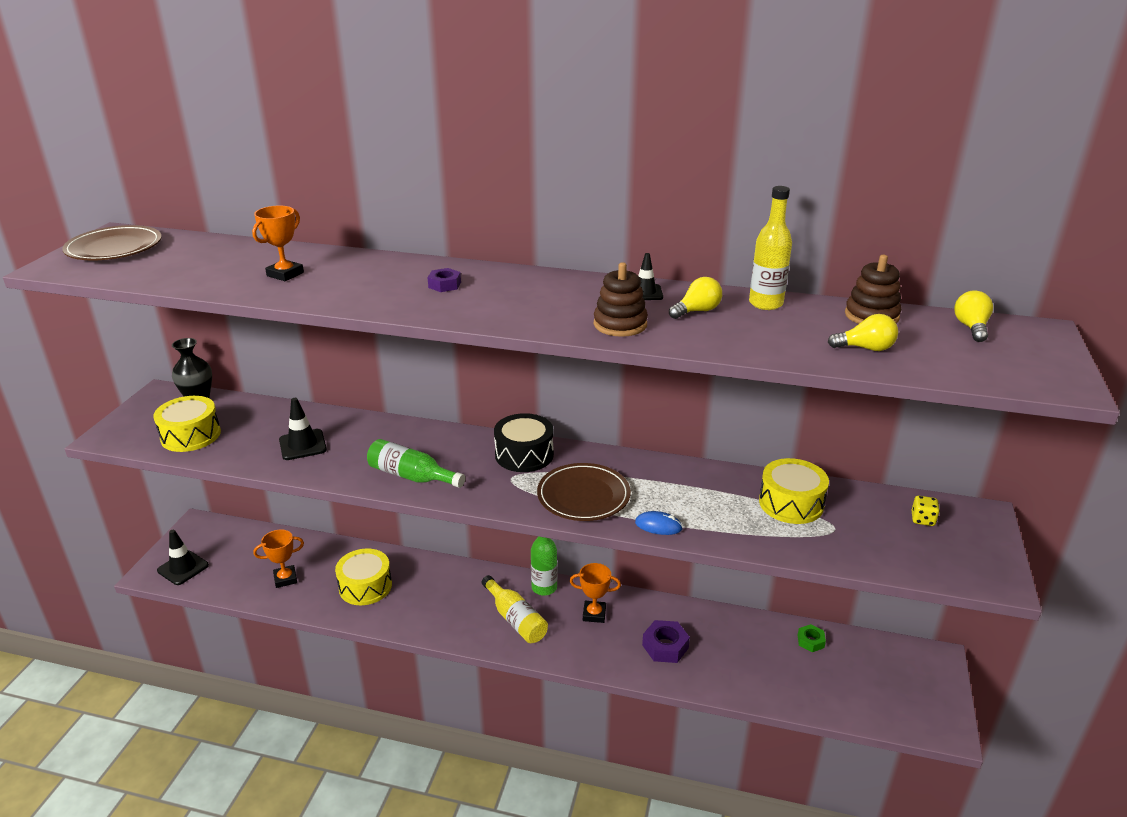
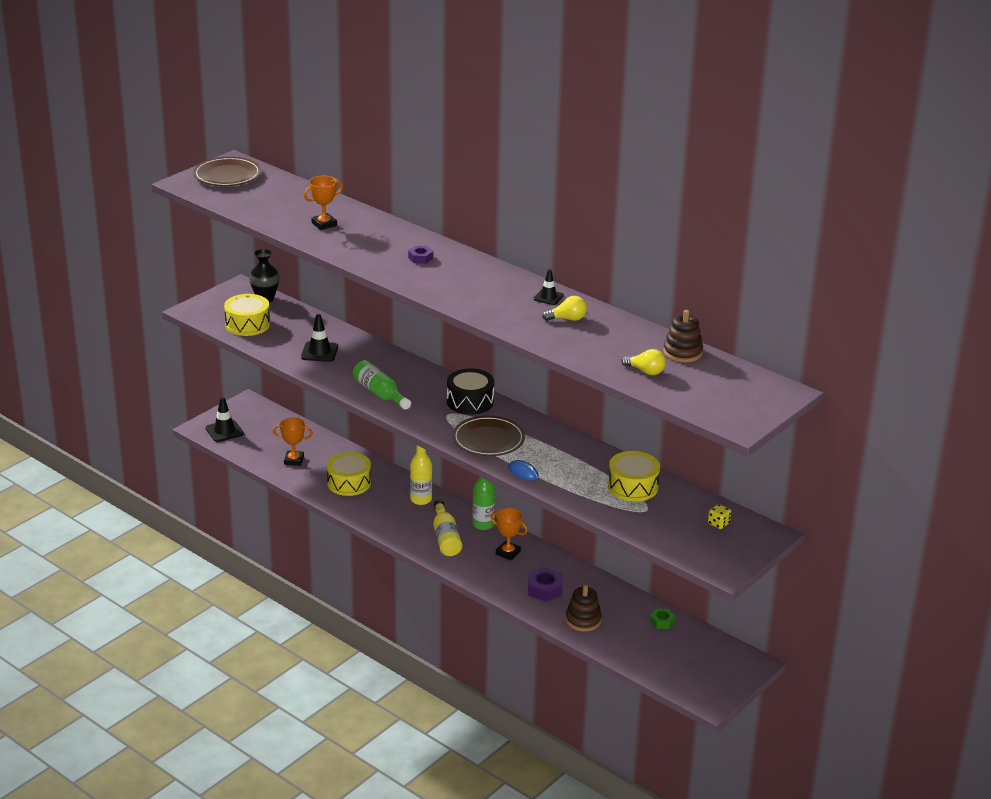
camera: 25 degrees right, 0 degrees up
brown stacking toy [594,262,648,337] -> brown stacking toy moved to [566,584,602,632]
yellow bottle [749,186,792,310] -> yellow bottle moved to [410,446,432,505]
yellow light bulb [954,290,993,342] -> none

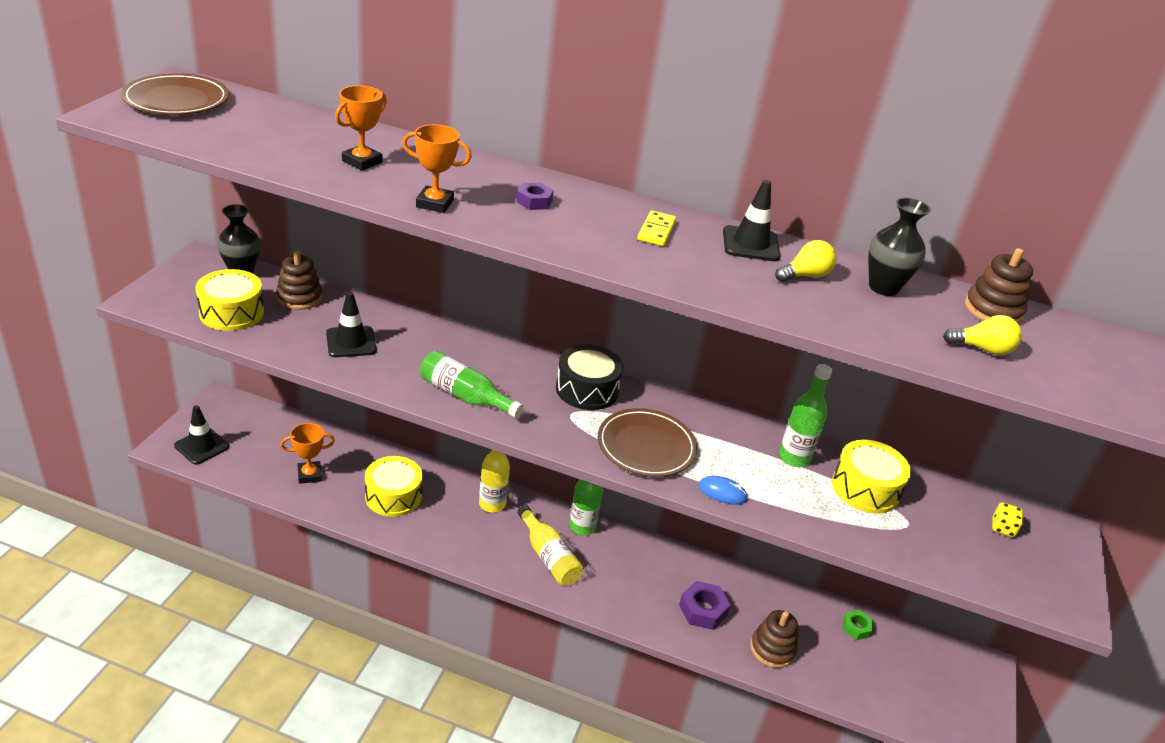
camera: 25 degrees left, 5 degrees up
orange trophy [491,508,528,561] -> orange trophy moved to [402,124,471,213]
black traffic cone [533,269,564,305] -> black traffic cone [723,180,781,261], size x1.52
none -> brown stacking toy [276,250,322,310]
none -> yellow domino [638,210,676,246]
none -> green bottle [779,364,832,467]
none -> black vase [868,198,931,296]

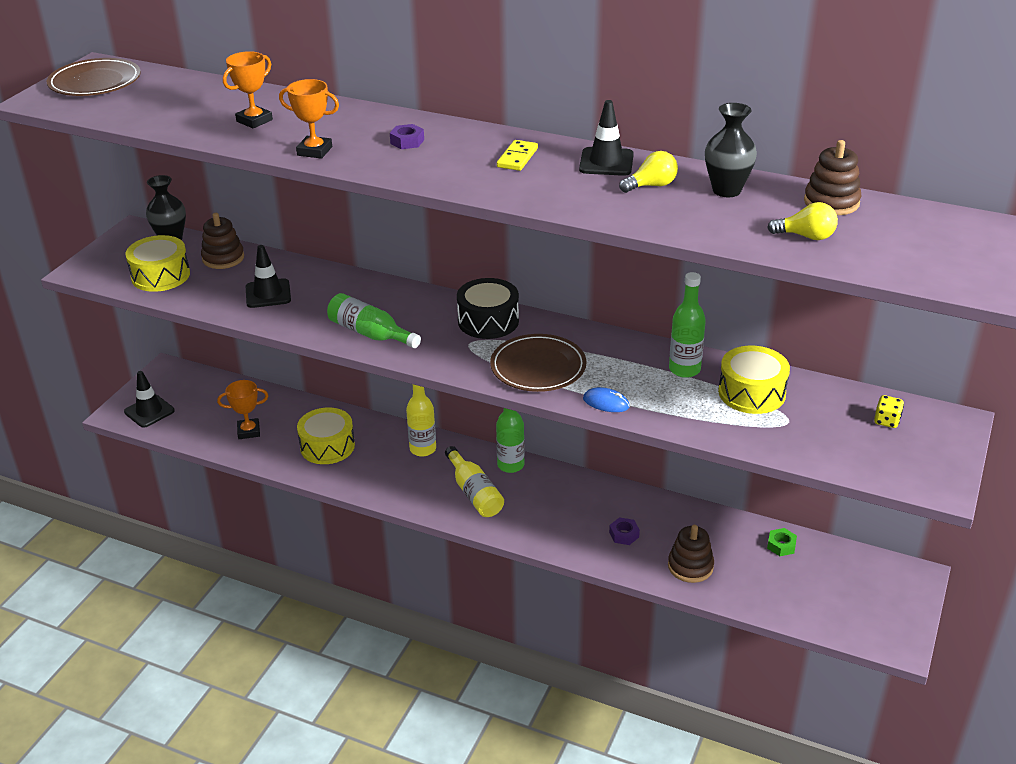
camera: 10 degrees right, 0 degrees up
purple nut [679,581,731,630] -> purple nut [609,517,640,545], size x0.62

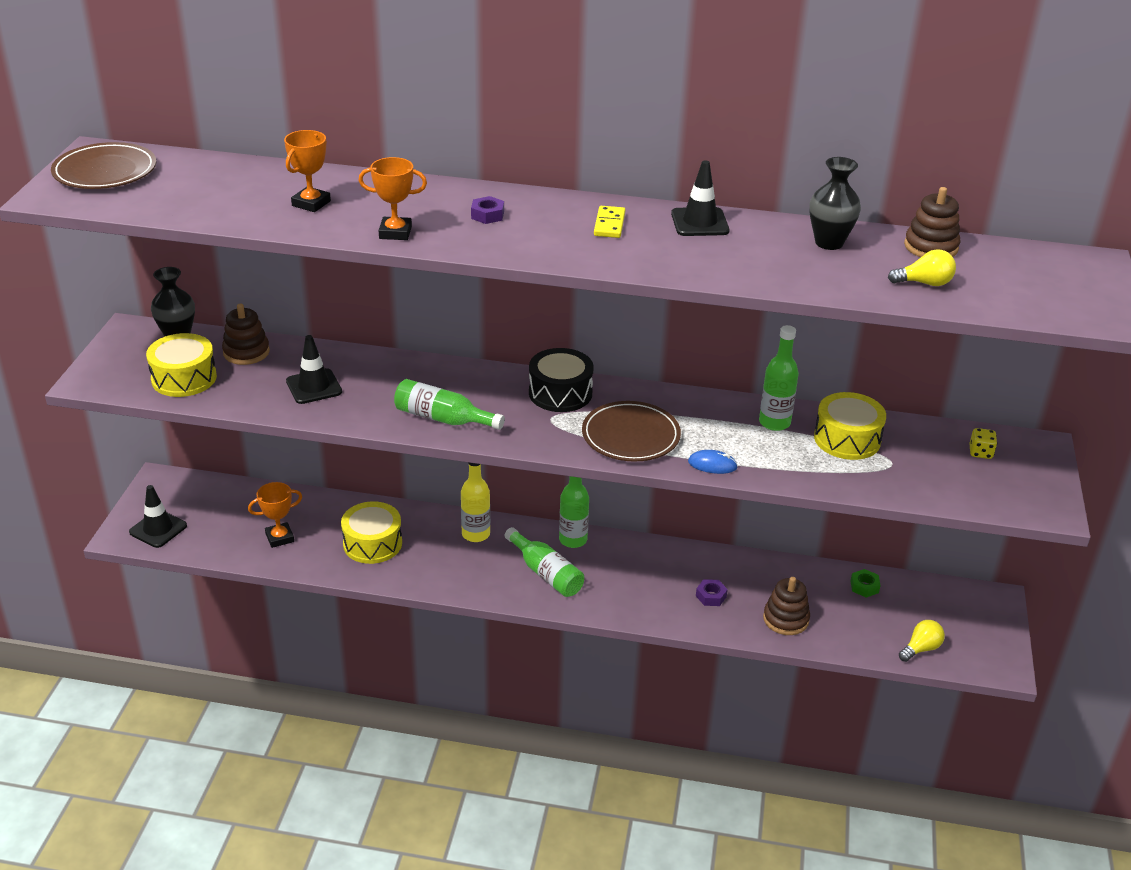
camera: 15 degrees left, 0 degrees up
yellow bottle [445,446,504,517] -> green bottle [505,527,584,597]
yellow light bulb [619,151,678,193] -> yellow light bulb moved to [899,620,945,662]

